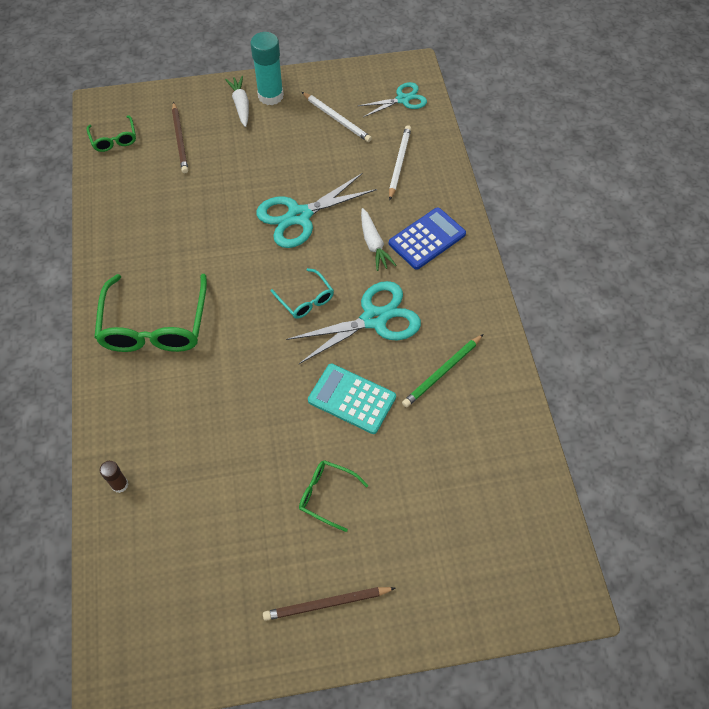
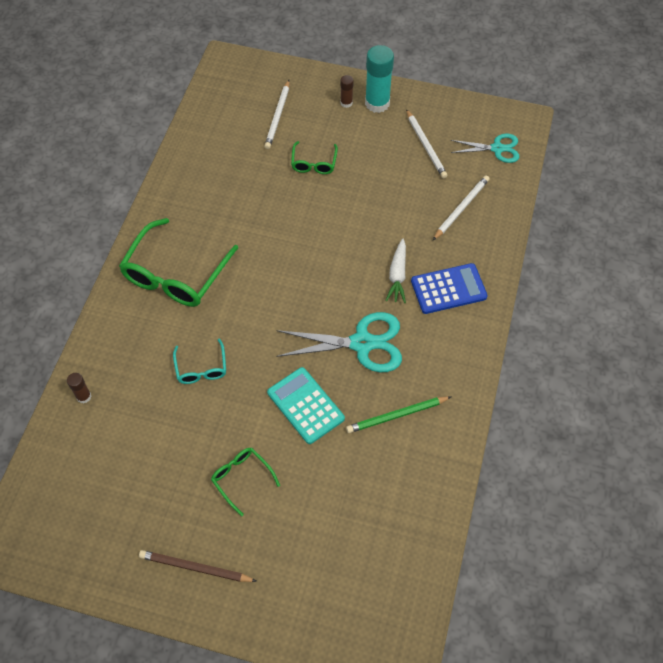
camera: 25 degrees right, 0 degrees up
green glasses [87,115,136,152] -> green glasses moved to [291,141,338,174]
brown pencil [172,102,188,173] -> white pencil [264,80,289,149]
white carrot [225,76,249,127] -> brown glue stick [340,75,354,108]
turquoise scissors [256,173,377,248] -> none
turquoise glasses [271,268,334,319] -> turquoise glasses moved to [173,338,226,384]

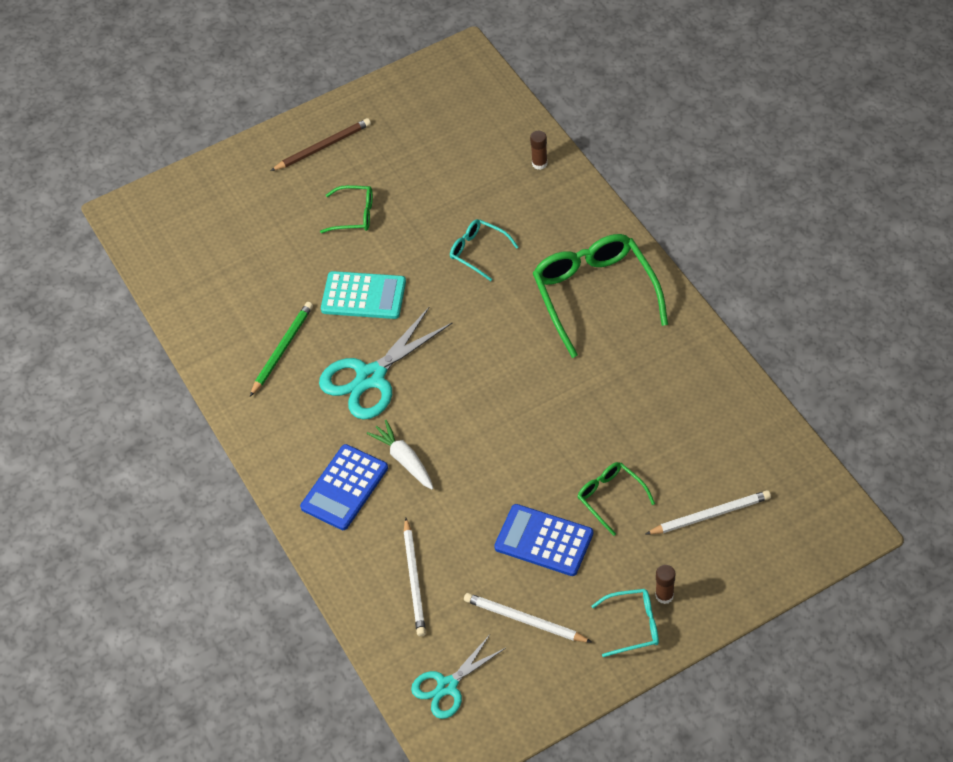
camera: 140 degrees right, 5 degrees down
white pencil [264,80,289,149] -> white pencil turned 105 degrees clockwise [646,490,771,534]
turquoise glue stick [365,45,394,113] -> turquoise glasses [592,589,659,657]
none -> blue calculator [494,504,593,576]

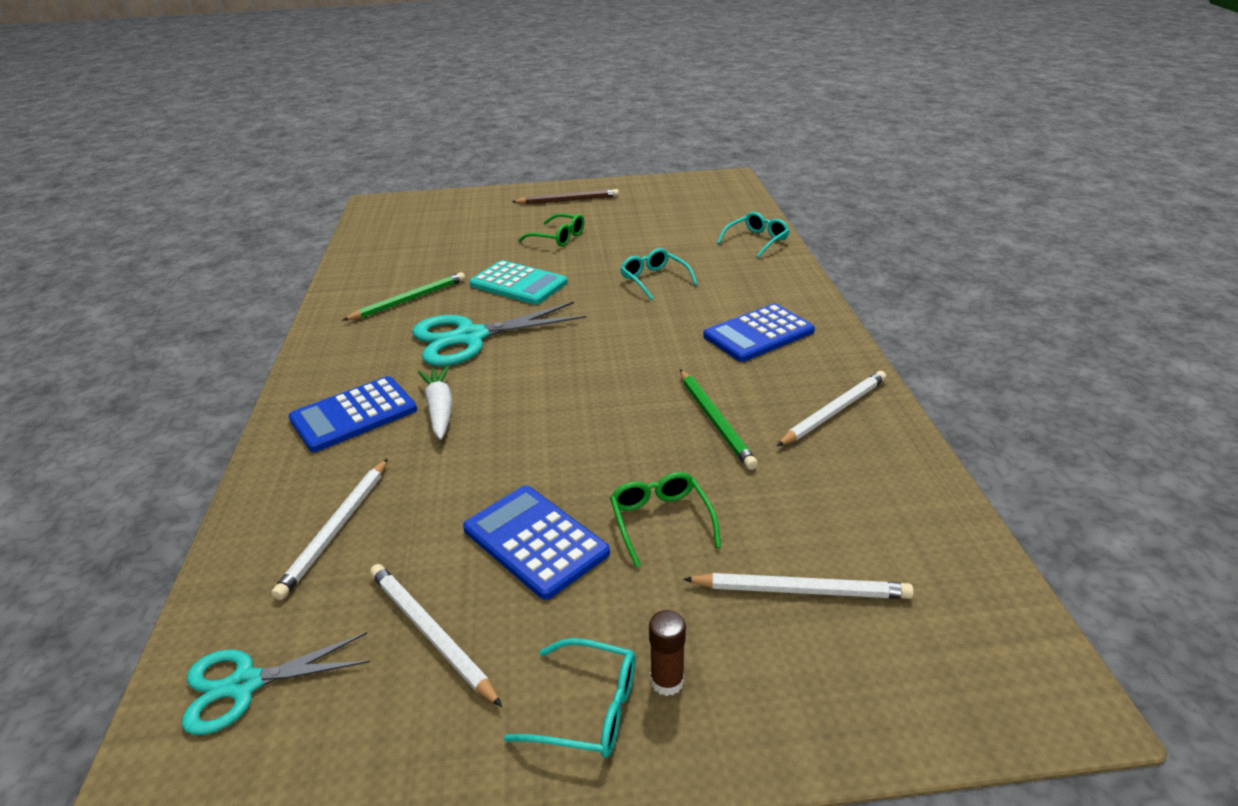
camera: 20 degrees right, 20 degrees down
brown glue stick [530,131,548,170] -> turquoise glasses [717,212,790,258]
green glasses [533,234,668,358] -> blue calculator [703,304,815,362]
none -> green pencil [680,370,758,470]
none -> white pencil [777,371,886,446]

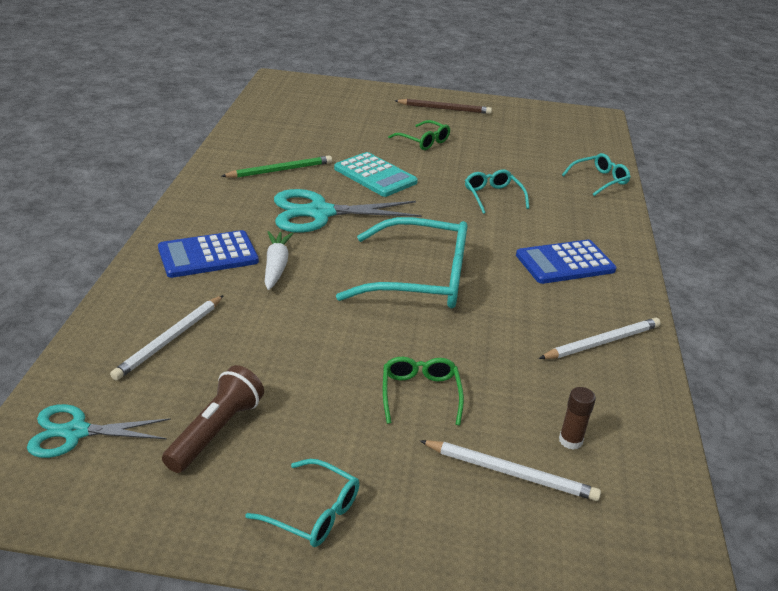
camera: 10 degrees right, 0 degrees up
white pencil [370,564,502,707] -> brown flashlight [162,365,264,473]
blue calculator [463,486,610,600] -> none
brown glue stick [649,610,686,696] -> brown glue stick moved to [559,387,596,450]
green pencil [680,370,758,470] -> none
none -> turquoise glasses [336,217,467,308]

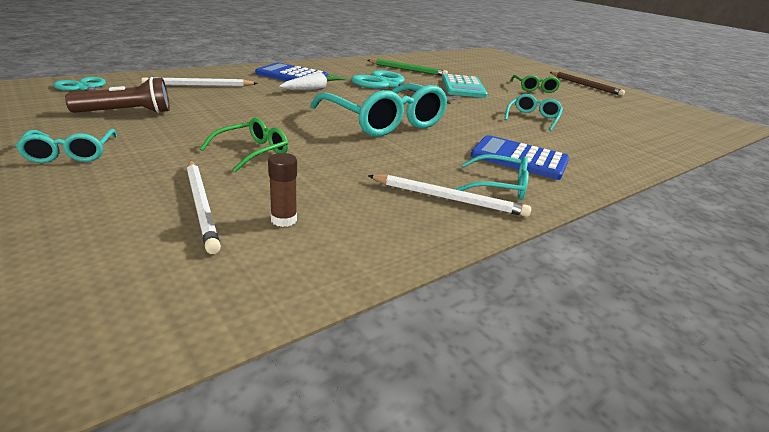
camera: 45 degrees right, 5 degrees down
turquoise glasses [562,153,630,196] -> turquoise glasses moved to [456,154,529,200]

